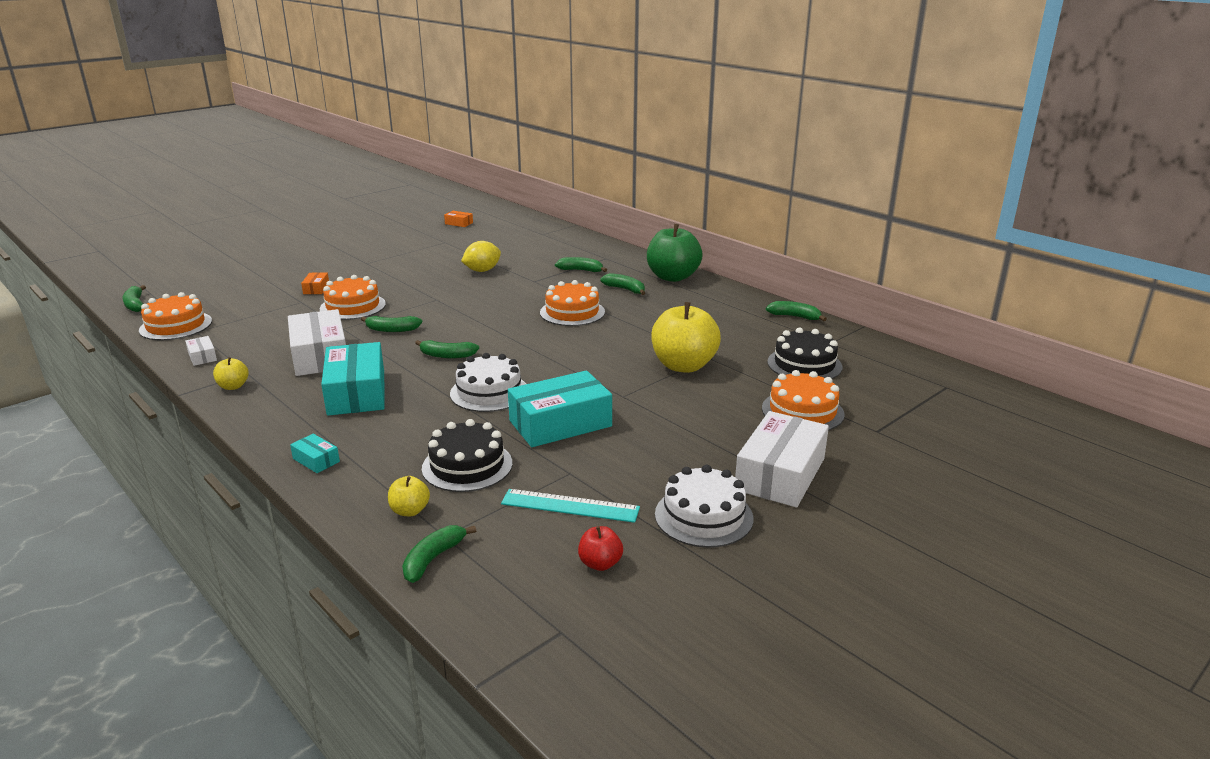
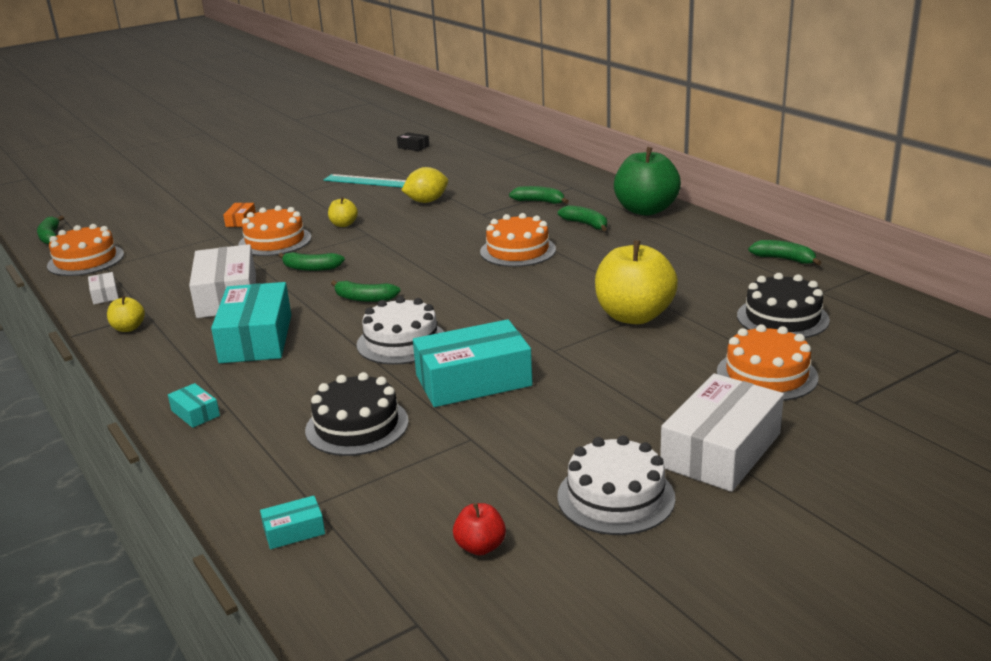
camera: 10 degrees right, 0 degrees up
yellow apple [388,476,430,516] -> yellow apple moved to [328,197,358,227]
green banana [402,525,476,583] -> turquoise box [260,496,325,549]
orange box [444,211,473,227] -> black box [397,132,429,151]
turquoise ruler [501,489,640,523] -> turquoise ruler moved to [324,174,406,188]

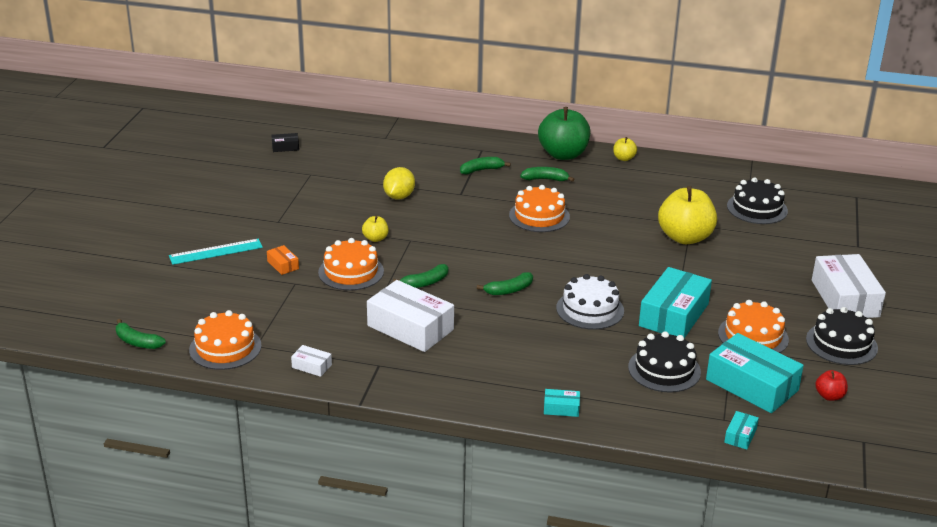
camera: 45 degrees left, 5 degrees up
yellow apple [107,296,145,332] -> yellow apple moved to [613,137,637,161]
turquoise box [211,282,291,363] -> turquoise box moved to [706,333,804,413]
turquoise ruler [324,174,406,188] -> turquoise ruler moved to [169,239,263,265]
white cake [557,435,675,535] -> black cake [806,307,878,365]
orange cake [717,324,819,401] -> orange cake moved to [718,300,789,353]
green banana [748,240,822,265] -> none

